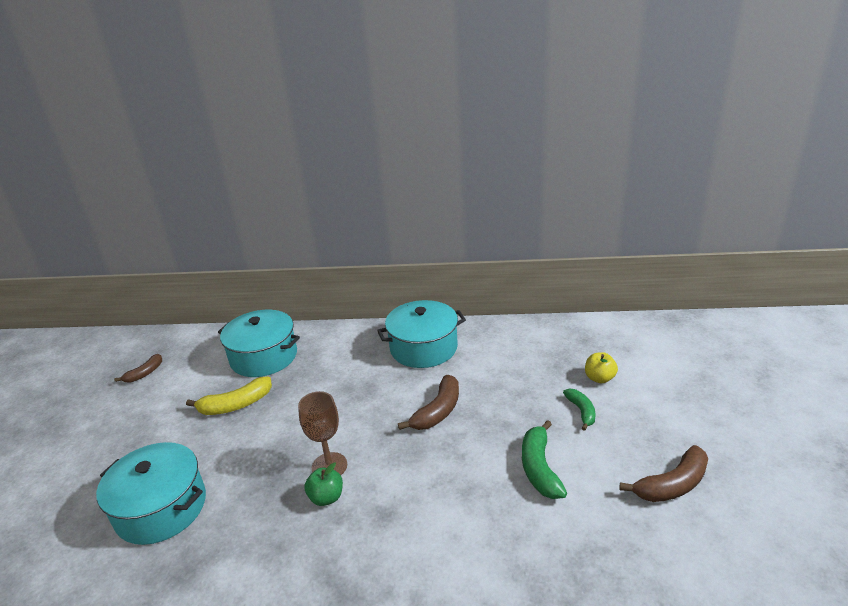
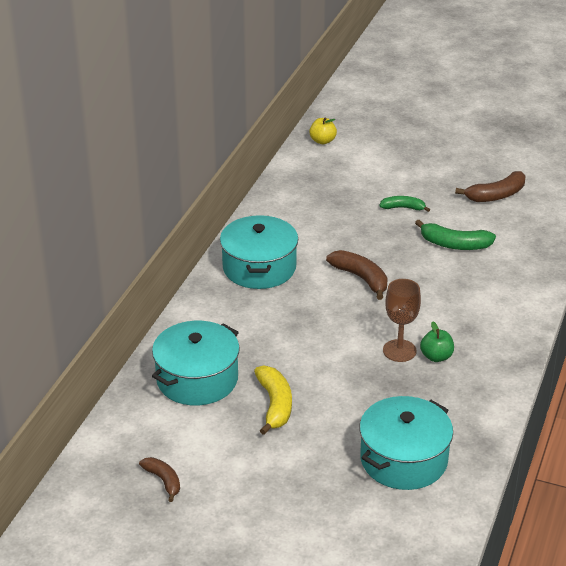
camera: 75 degrees left, 5 degrees up
yellow apple [585,352,618,383] -> yellow apple moved to [309,117,337,144]
brown banana [620,445,708,502] -> brown banana turned 75 degrees clockwise [455,171,525,202]

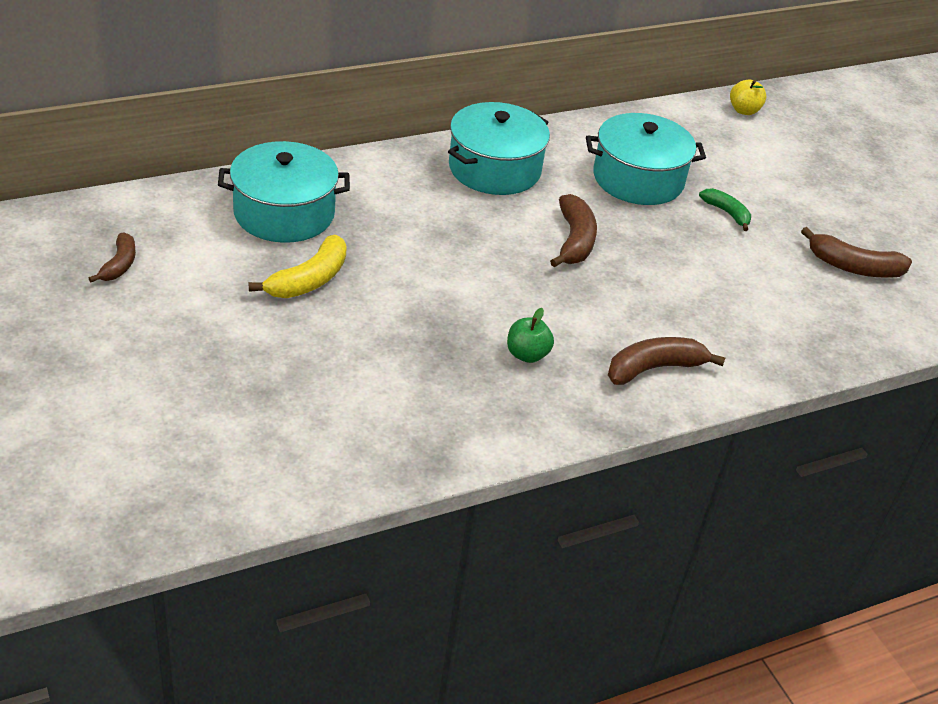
camera: 40 degrees right, 5 degrees up
turquoise pot [360,396,453,490] -> turquoise pot moved to [586,113,706,205]
brown goblet [383,279,421,362] -> none
green banana [415,220,496,250] -> none
none -> brown banana [608,337,725,385]

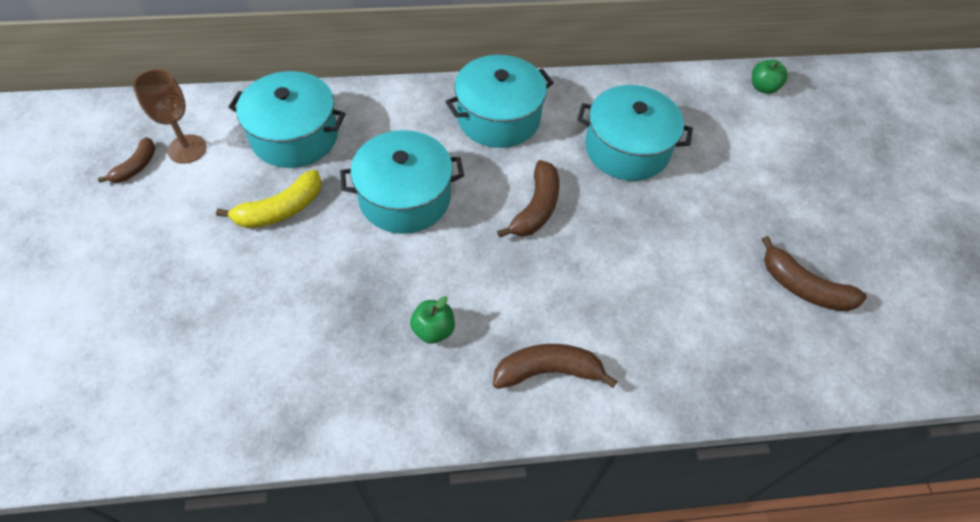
camera: 20 degrees right, 15 degrees up
green banana [699,188,751,231] -> none
yellow apple [730,79,767,115] -> green apple [752,60,788,94]
none -> brown goblet [133,69,206,164]
none -> turquoise pot [340,130,464,234]

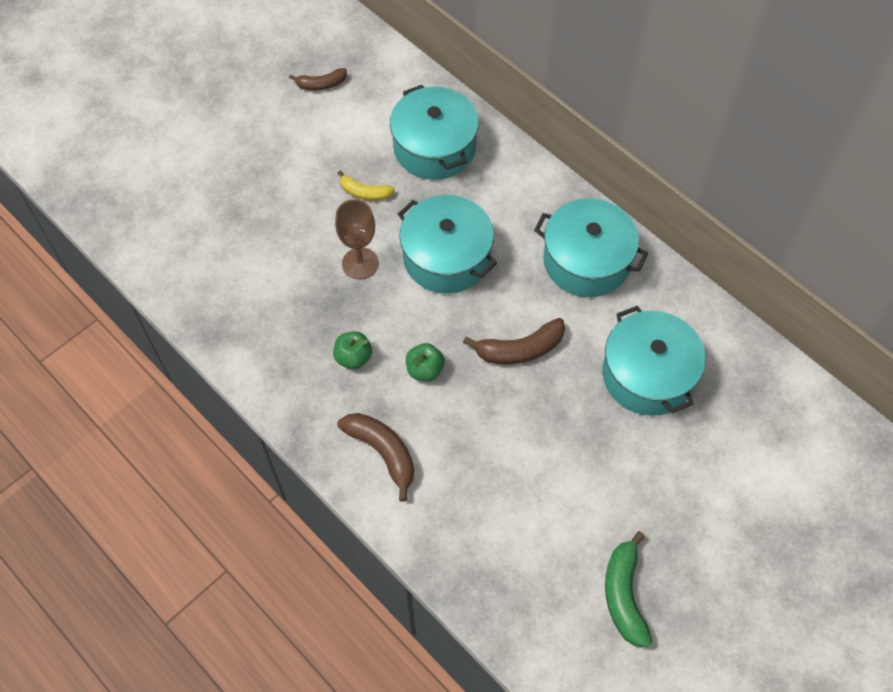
camera: 55 degrees right, 5 degrees up
brown goblet [133,69,206,164] -> brown goblet moved to [335,199,379,279]
yellow banana [216,170,322,228] -> yellow banana [338,170,395,201], size x0.64
green apple [752,60,788,94] -> green apple moved to [406,343,445,381]
brown banana [762,236,867,311] -> green banana [605,531,652,647]

